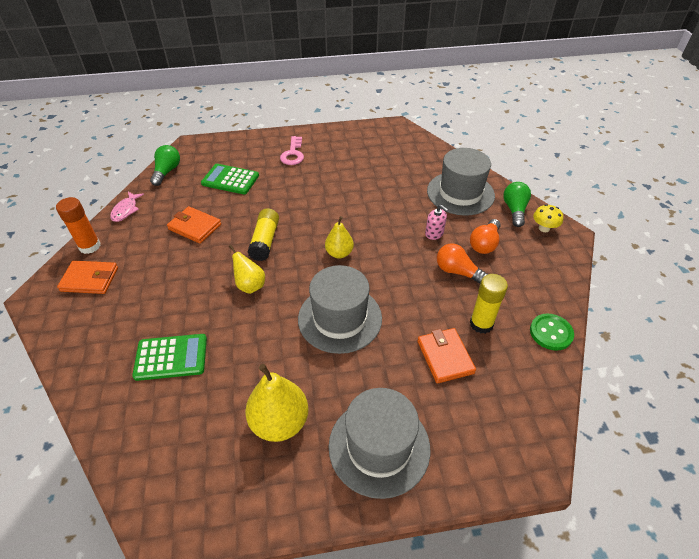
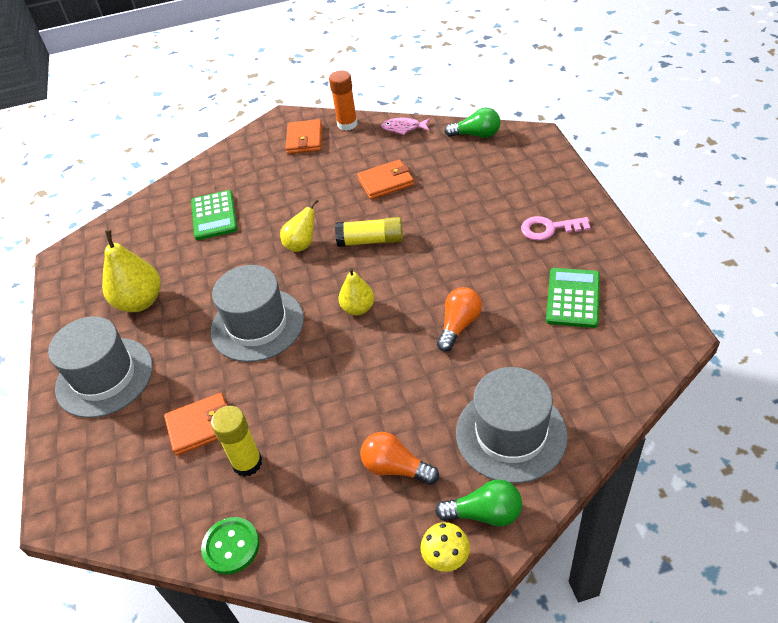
camera: 90 degrees right, 0 degrees up
orange wallet [167,206,221,244] -> orange wallet turned 45 degrees clockwise [357,159,414,199]
green calculator [201,164,259,194] -> green calculator moved to [546,268,600,328]
pink soap dispenser [425,205,448,240] -> none
orange light bulb [437,243,488,284] -> orange light bulb moved to [437,287,482,352]

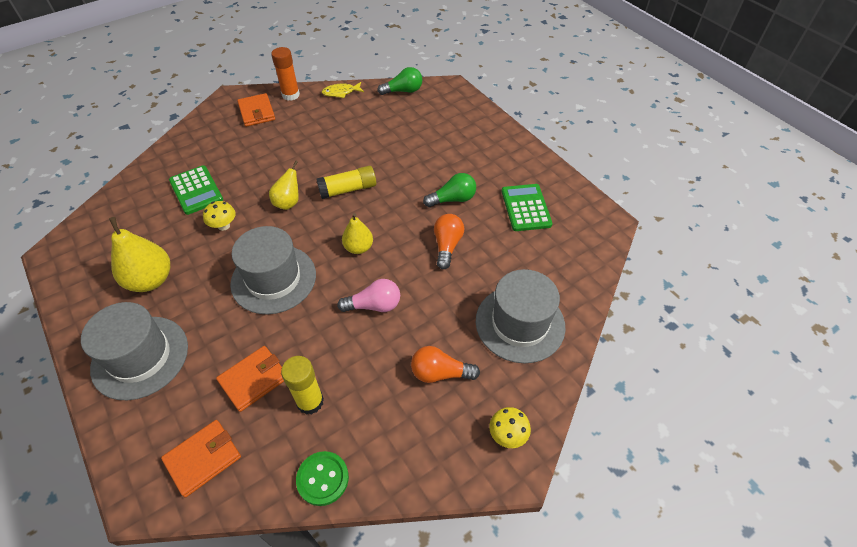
camera: 25 degrees left, 5 degrees up
orange wallet [357,159,414,199] -> orange wallet moved to [161,420,241,497]
pink fish [381,118,430,135] -> yellow fish [321,82,364,98]
green light bulb [435,479,522,527] -> green light bulb moved to [423,173,476,207]
pink key [521,216,591,241] -> none
none -> yellow mushroom [203,201,236,231]
none -> pink light bulb [337,279,400,312]

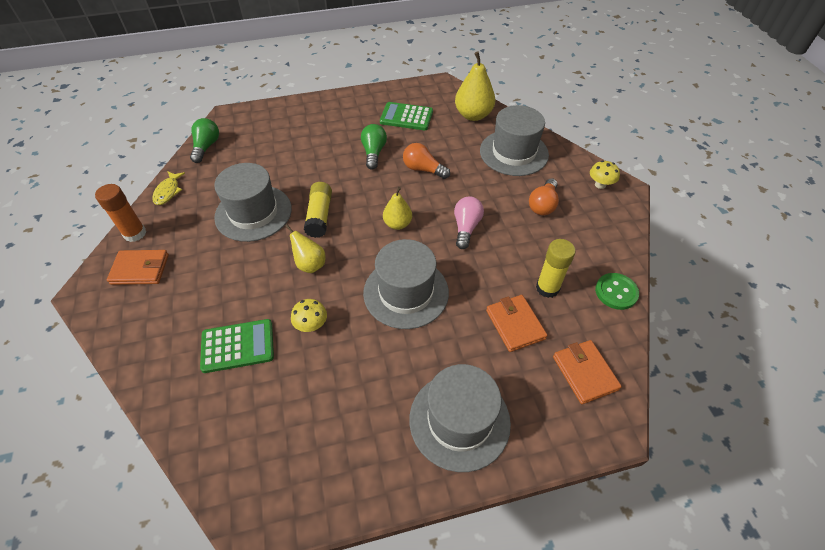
camera: 70 degrees left, 0 degrees up
yellow pear [109,217,170,292] -> yellow pear moved to [455,51,495,121]
none -> grey hat [214,163,292,242]

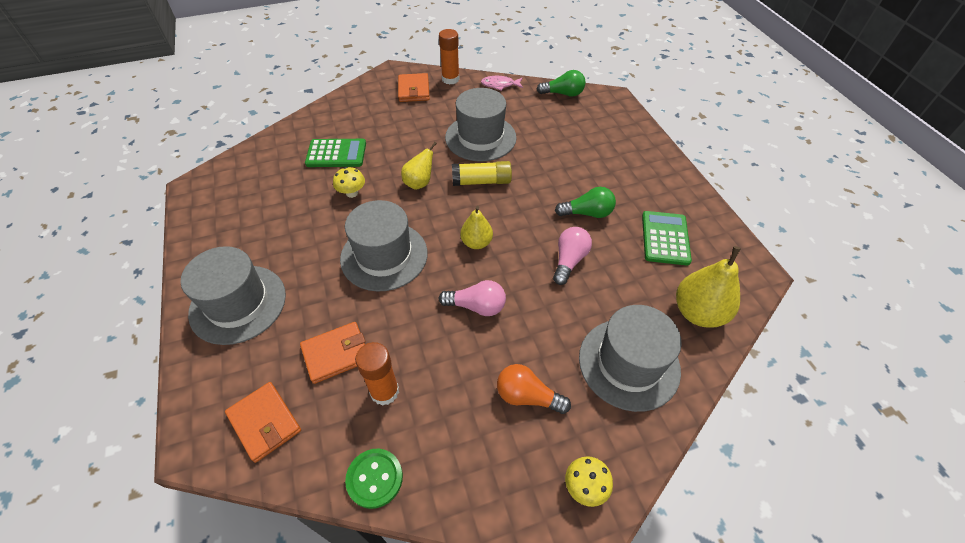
camera: 85 degrees right, 0 degrees up
yellow fish [152,171,185,205] -> pink fish [481,76,523,91]
green calculator [200,319,274,373] -> green calculator turned 75 degrees counterclockwise [305,139,366,167]
orange light bulb [403,143,450,179] -> pink light bulb [553,227,592,285]
yellow glue stick [536,239,576,298] -> orange glue stick [355,342,399,406]
orange wallet [553,340,622,404] -> orange wallet turned 75 degrees clockwise [225,382,301,463]

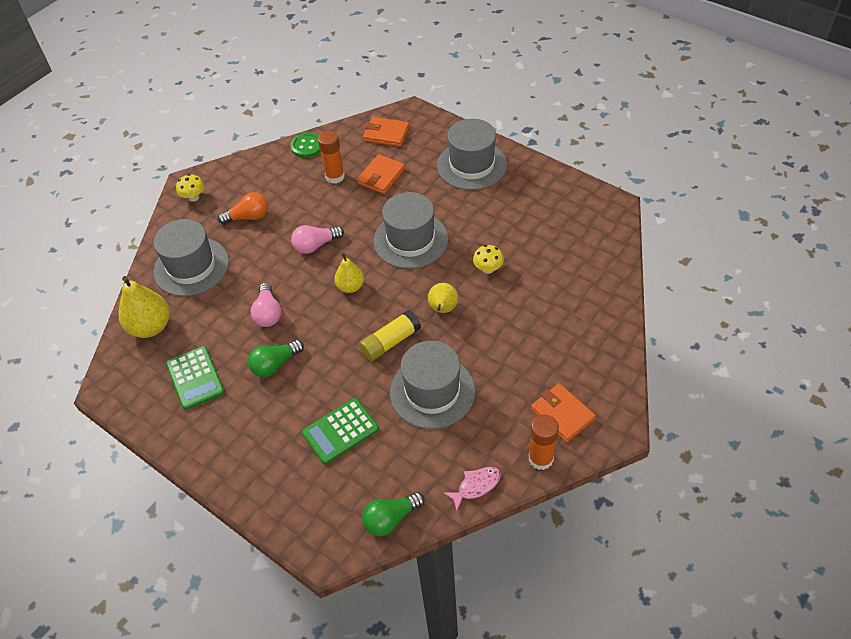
camera: 150 degrees right, 0 degrees up
green calculator [305,139,366,167] -> green calculator moved to [302,398,379,464]

